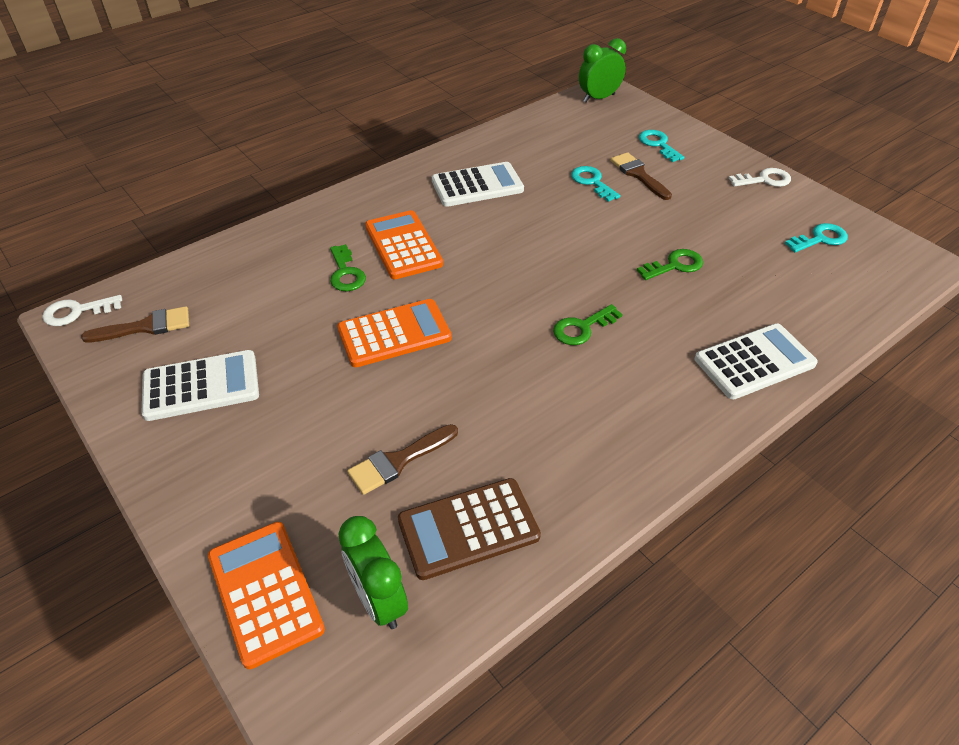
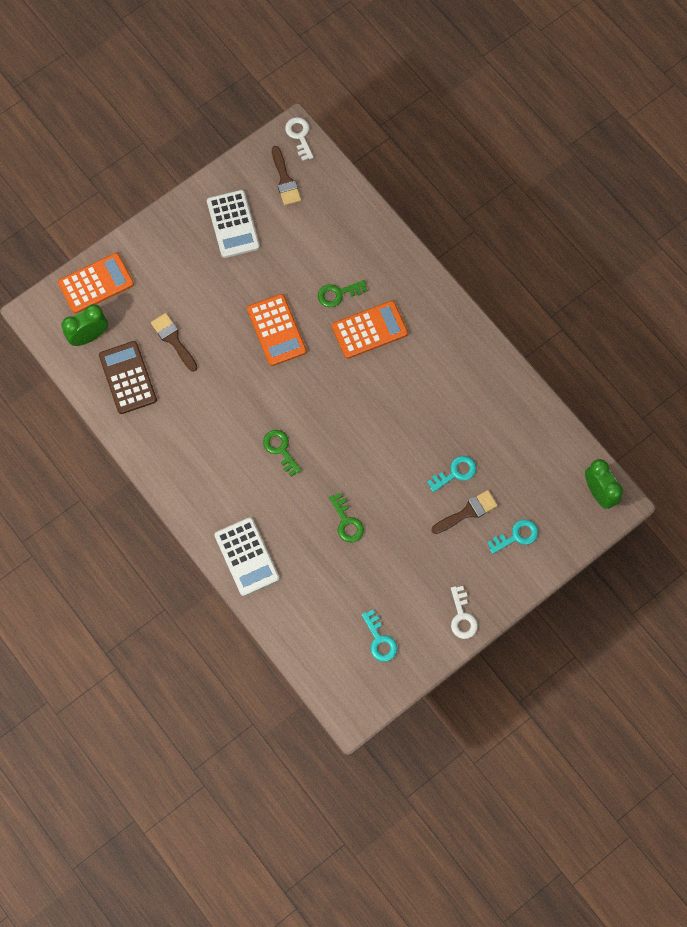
camera: 90 degrees right, 25 degrees up
white calculator [432,162,524,207] -> none

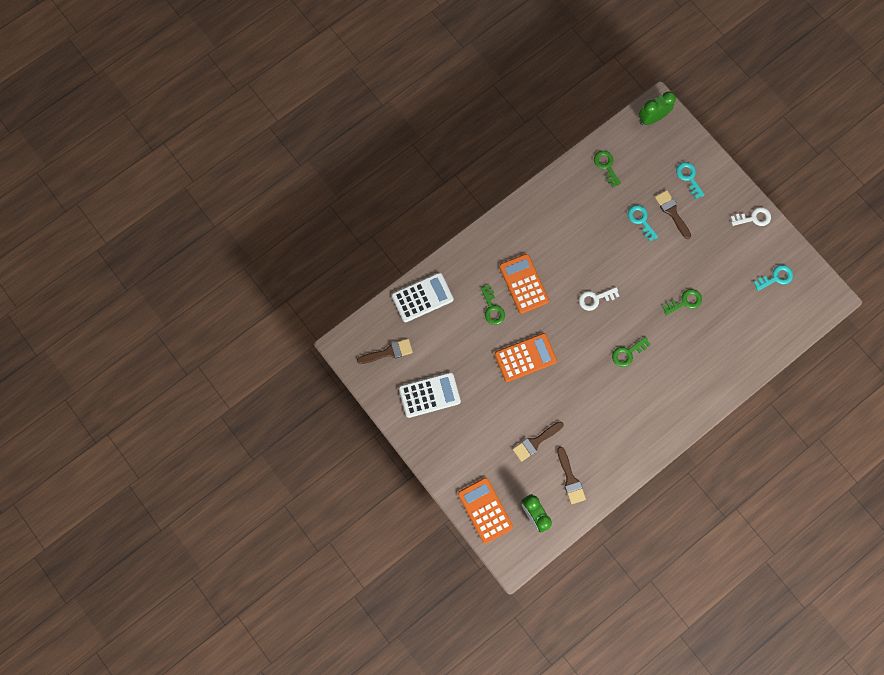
camera: 90 degrees left, 5 degrees up
brown calculator [99,341,157,414] -> brown brush [557,447,586,504]
white calculator [215,517,279,596] -> white calculator moved to [392,273,454,322]
white key [285,117,314,161] -> white key moved to [579,287,619,311]
none -> green key [594,151,621,187]

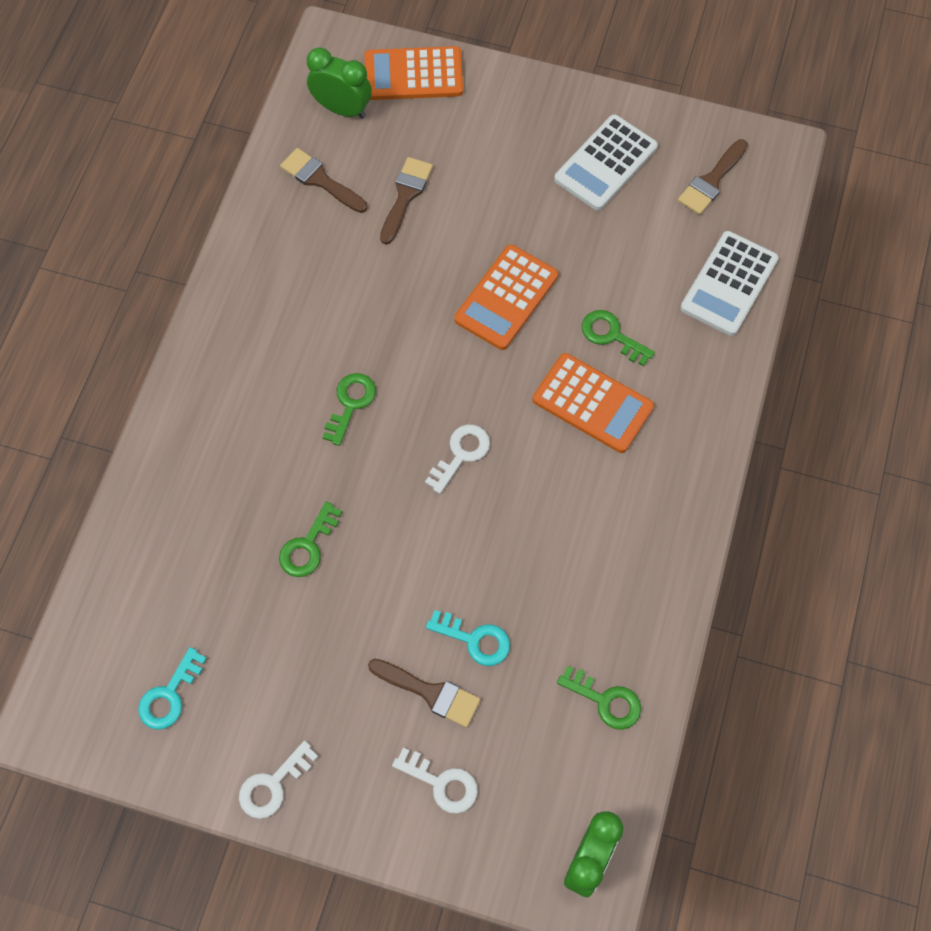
camera: 145 degrees right, 10 degrees down
orange calculator [458,478,513,544] -> orange calculator turned 150 degrees clockwise [364,46,463,100]
turquoise key [676,162,705,199] -> white key [392,748,478,814]

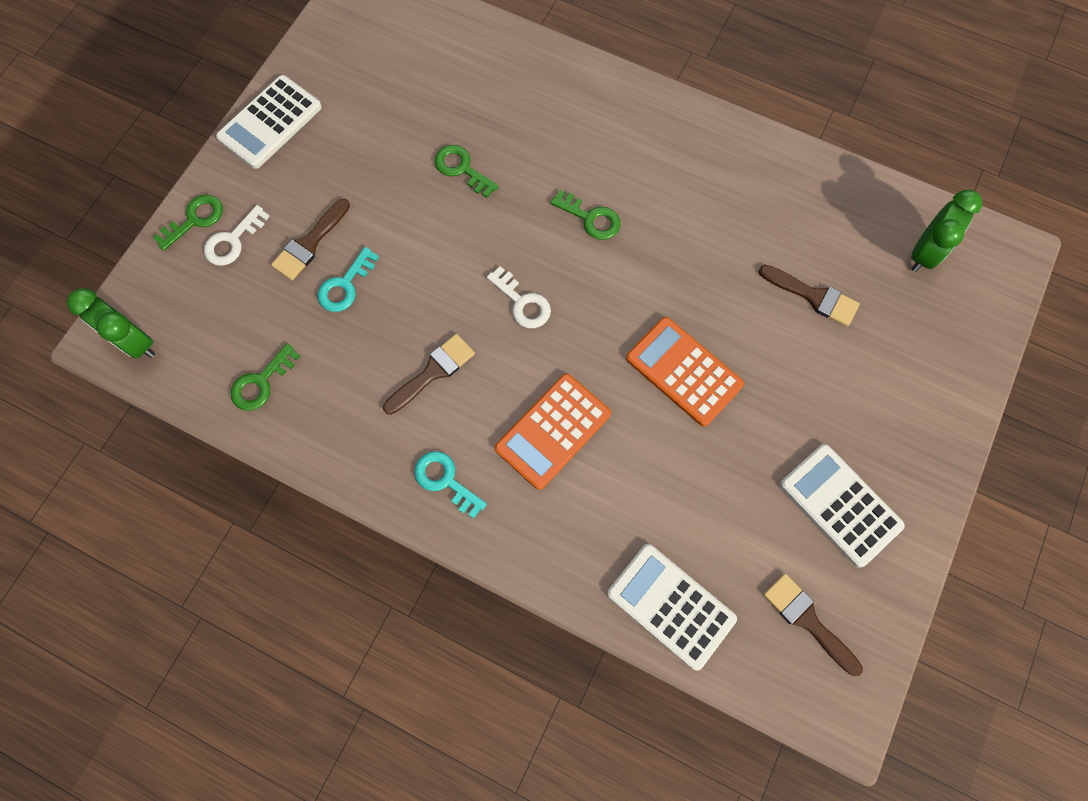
camera: 100 degrees right, 5 degrees up
turquoise key [138,647,207,730] -> turquoise key moved to [414,451,487,519]
white key [239,741,318,819] -> white calculator [216,75,322,169]
brown brush [280,148,367,213] -> brown brush moved to [383,334,475,415]
orange calculator [364,46,463,100] -> none
green key [582,310,655,366] -> green key moved to [153,194,223,251]

